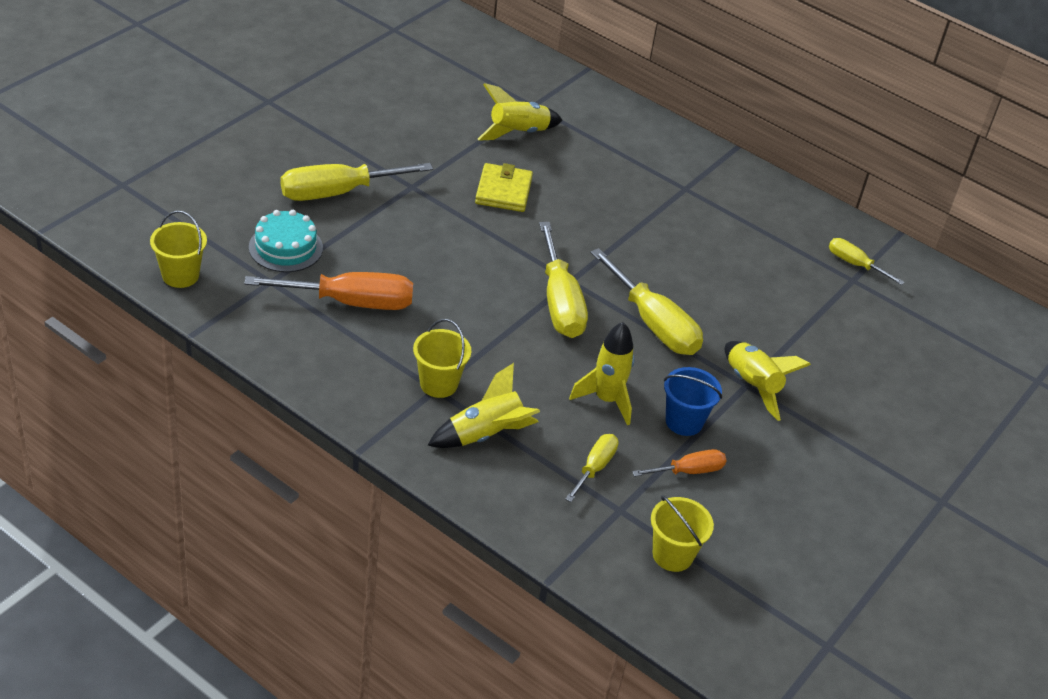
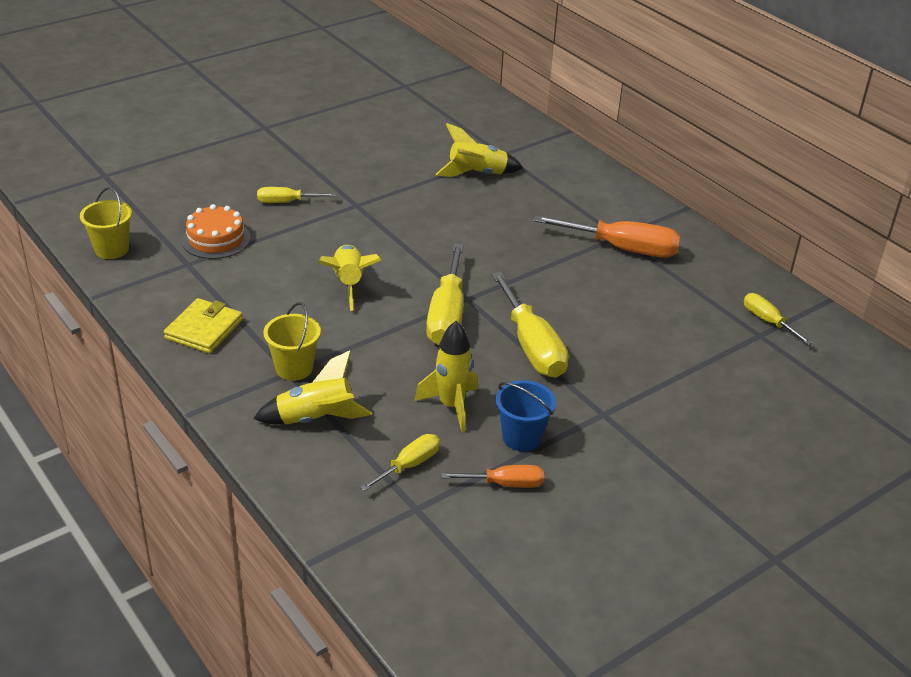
camera: 20 degrees right, 5 degrees down
orange screwdriver [244,272,413,310] -> orange screwdriver moved to [533,215,681,258]
turquoise cake [249,210,323,272] -> orange cake [182,204,250,259]
yellow screwdriver [281,163,433,201] -> yellow screwdriver [257,187,336,203], size x0.55
yellow wallet [475,163,533,212] -> yellow wallet moved to [164,298,243,354]
yellow bucket [651,495,714,572] -> none
yellow rocket [725,341,811,421] -> yellow rocket moved to [318,245,381,311]

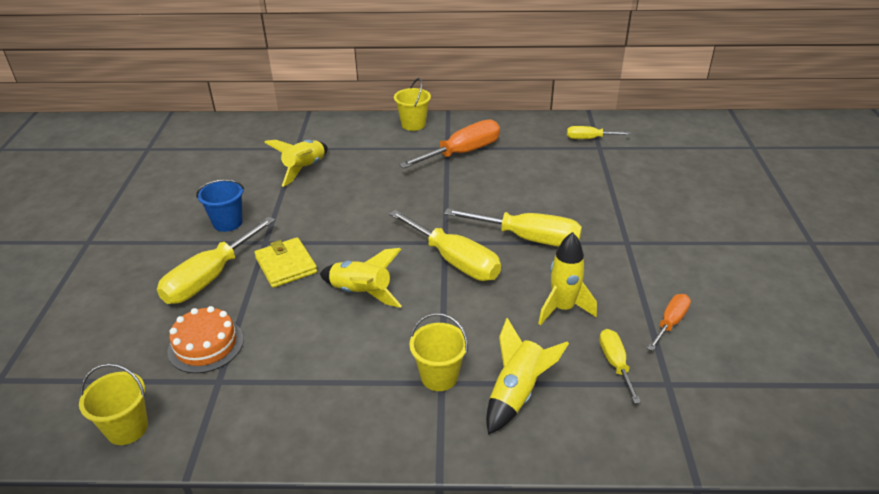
camera: 50 degrees left, 0 degrees up
yellow wallet [164,298,243,354] -> yellow wallet moved to [254,237,317,288]
yellow screwdriver [257,187,336,203] -> yellow screwdriver [157,216,275,304], size x1.83
blue bucket [496,380,556,451] -> blue bucket moved to [196,179,244,232]
none -> yellow bucket [394,78,431,131]

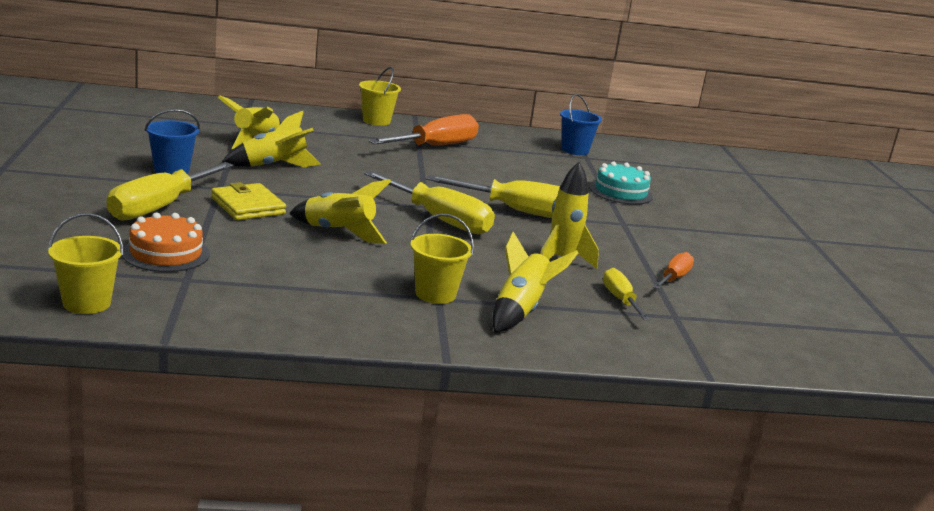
camera: 10 degrees left, 15 degrees down
yellow screwdriver [567,126,631,139] -> blue bucket [560,94,602,155]
none -> yellow rocket [222,111,321,167]
none -> turquoise cake [589,161,653,205]

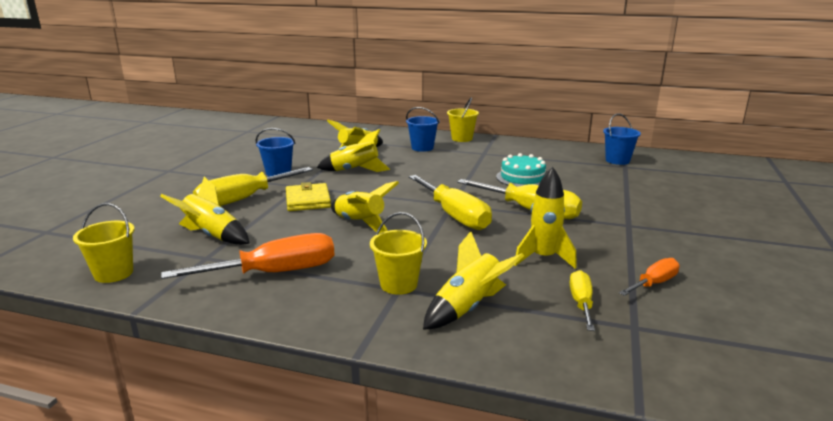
camera: 25 degrees right, 0 degrees up
orange cake [122,212,210,272] -> yellow rocket [160,177,250,245]
orange screwdriver [369,114,479,145] -> orange screwdriver moved to [161,233,334,279]
turquoise cake [589,161,653,205] -> turquoise cake moved to [496,153,546,187]
none -> blue bucket [406,107,439,152]

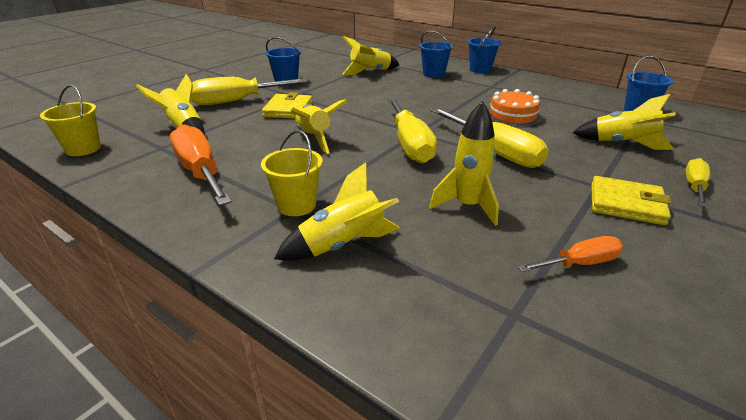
camera: 20 degrees right, 10 degrees up
orange screwdriver [161,233,334,279] -> orange screwdriver turned 120 degrees counterclockwise [170,124,232,206]
yellow rocket [317,129,390,172] -> yellow rocket moved to [572,94,676,150]
yellow bucket [447,97,479,142] -> blue bucket [468,26,501,73]
turquoise cake [496,153,546,187] -> orange cake [488,89,543,128]
yellow screwdriver [570,270,595,331] -> yellow screwdriver moved to [685,158,710,207]
none -> yellow wallet [591,176,671,225]

